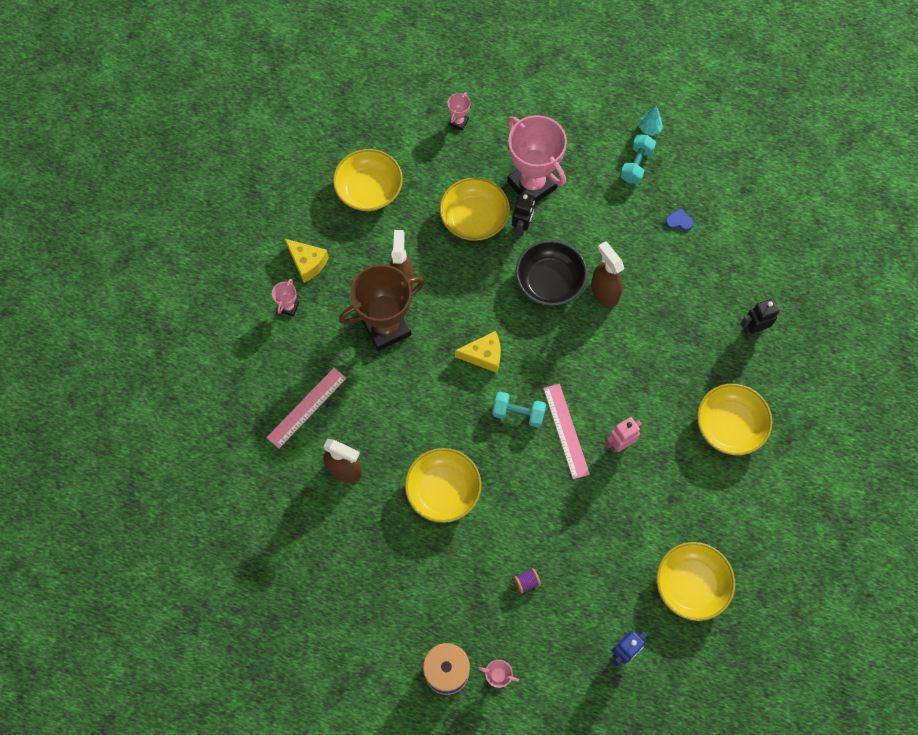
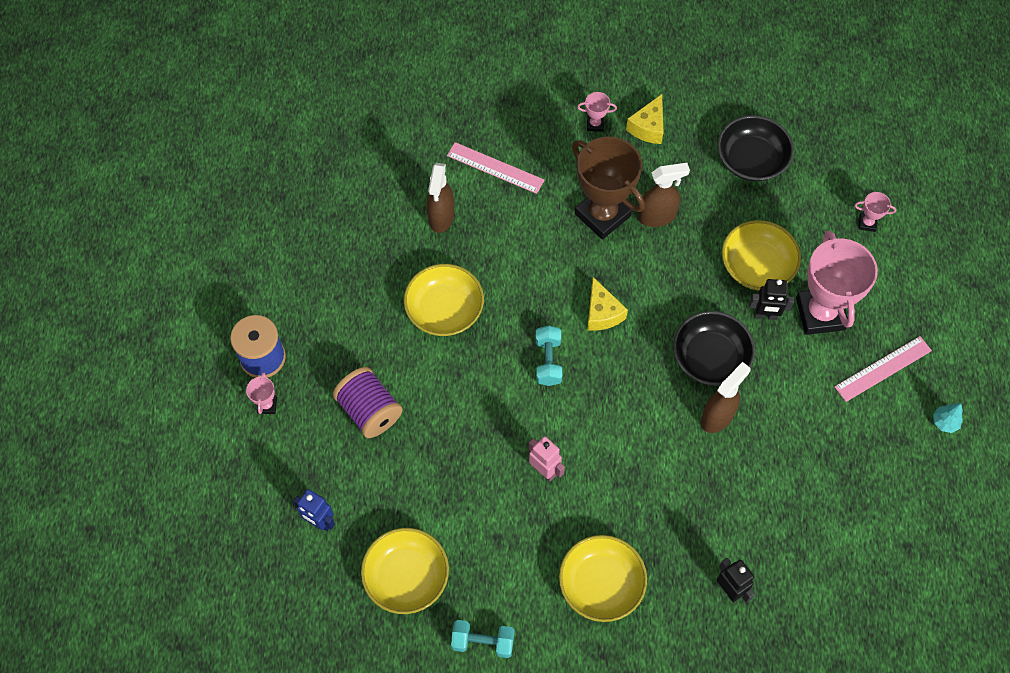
camera: 75 degrees right, 5 degrees down
yellow bowl [333,149,403,211] -> black bowl [717,115,794,181]
pink trophy [507,115,567,203] -> pink trophy turned 45 degrees counterclockwise [796,231,878,335]
purple spool [514,568,541,593] -> purple spool [333,367,402,438], size x2.42
pink ruler [543,384,590,479] -> pink ruler moved to [834,336,932,402]
turquoise dumbbell [620,135,656,184] -> turquoise dumbbell moved to [451,620,514,658]
blue heart [665,208,694,231] -> none

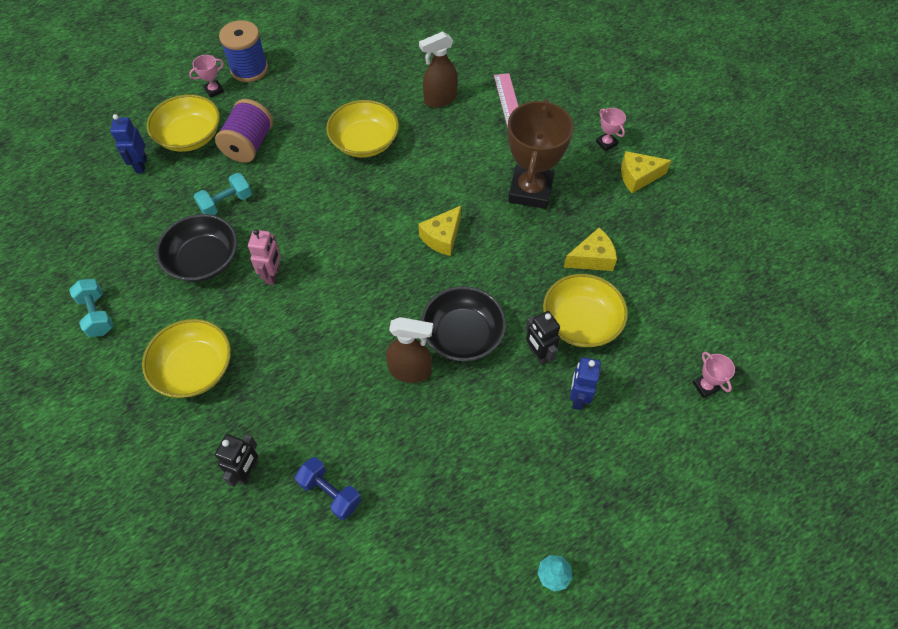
camera: 55 degrees right, 5 degrees down
yellow bowl [361,528,449,614] -> yellow bowl moved to [147,95,220,152]
turquoise dumbbell [536,326,562,386] -> turquoise dumbbell moved to [194,173,252,215]
brown spray bottle [639,163,690,227] -> none
black bowl [717,115,794,181] -> black bowl moved to [156,214,237,282]
pink trophy [796,231,878,335] -> blue robot [570,357,601,410]
pink ruler [834,336,932,402] -> none
none -> blue dumbbell [295,457,361,520]
none -> yellow cheese [564,228,617,271]

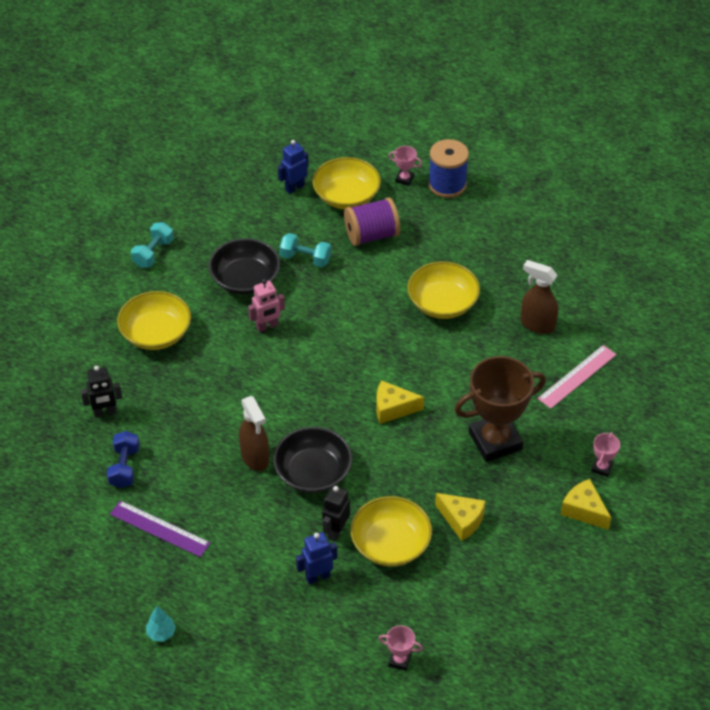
camera: 55 degrees right, 10 degrees down
pink trophy [692,352,735,398] -> pink trophy turned 75 degrees clockwise [378,625,423,671]
none -> purple ruler [110,500,211,557]

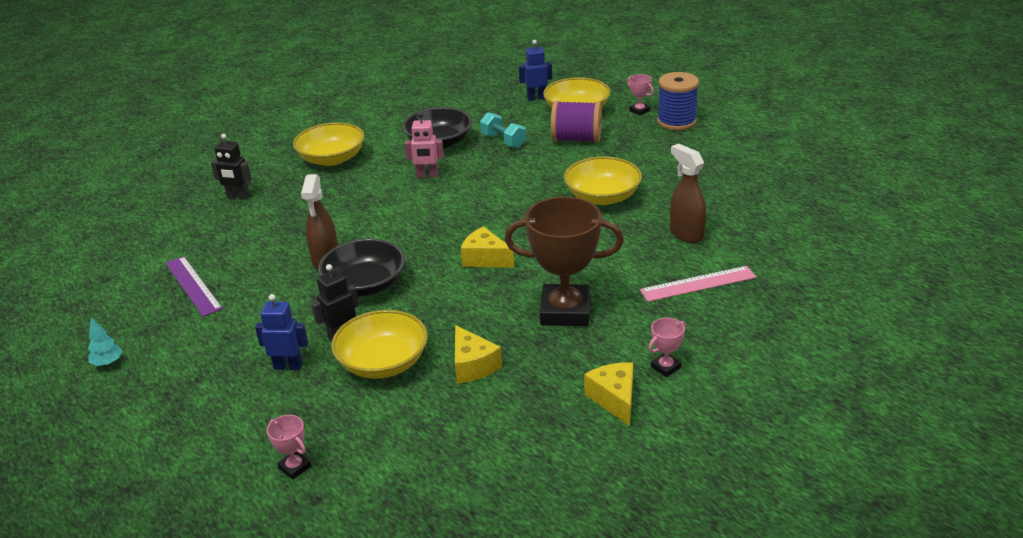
camera: 30 degrees right, 15 degrees down
blue dumbbell [107,431,140,488] -> none
turquoise dumbbell [131,222,174,268] -> none

